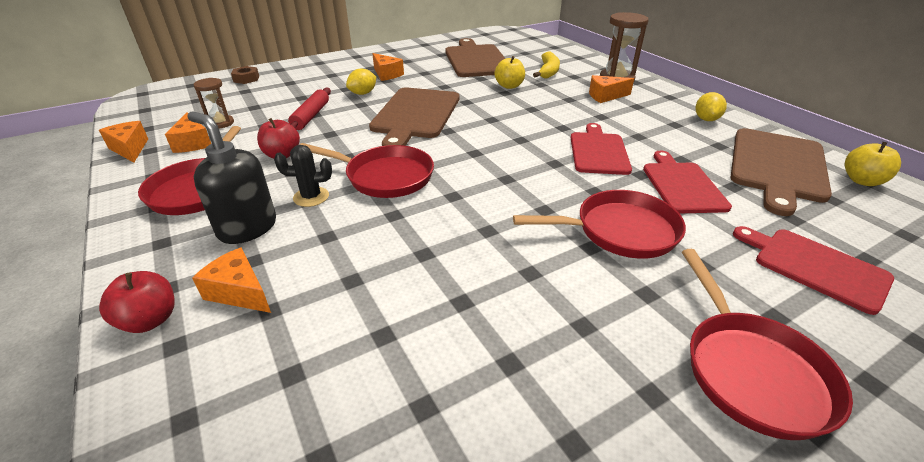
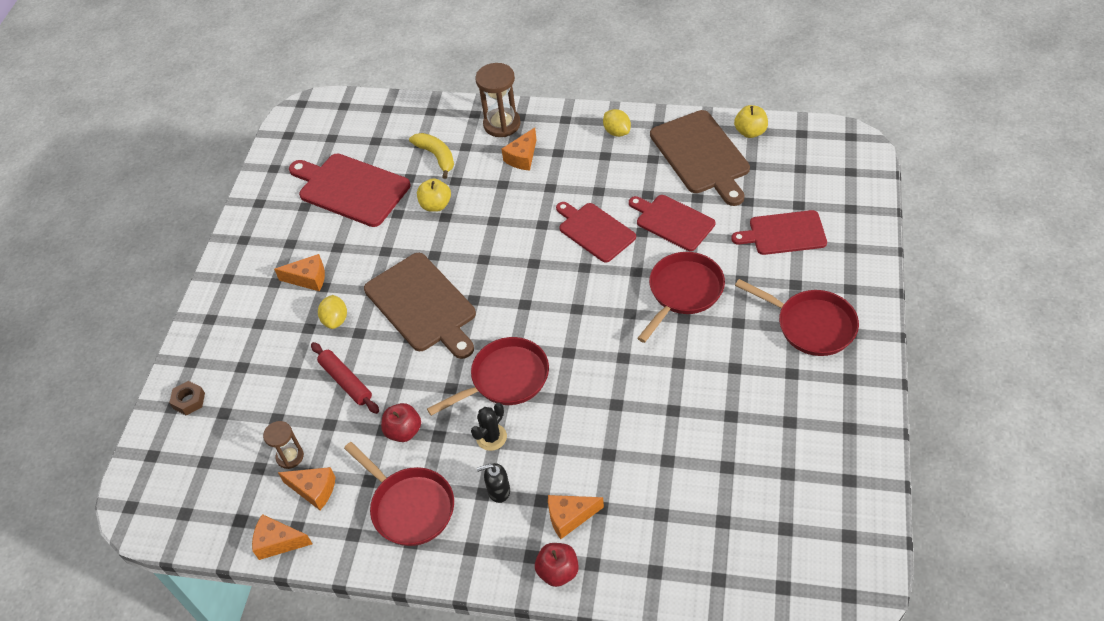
camera: 45 degrees left, 15 degrees up
black soap dispenser [187,112,276,244] -> black soap dispenser [477,463,510,503], size x0.56
brown cutting board [445,38,506,77] -> red cutting board [289,154,410,227]

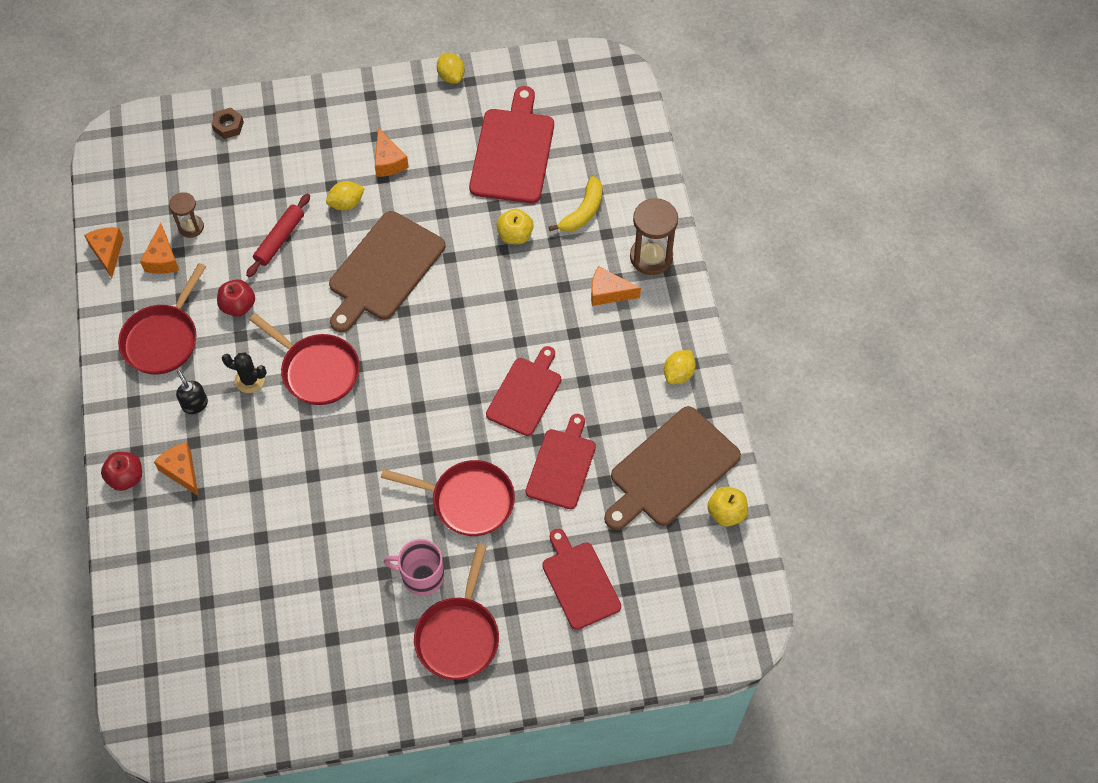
camera: 65 degrees right, 10 degrees up
none -> pink mug [384,539,444,596]
none -> yellow lemon [437,53,465,83]

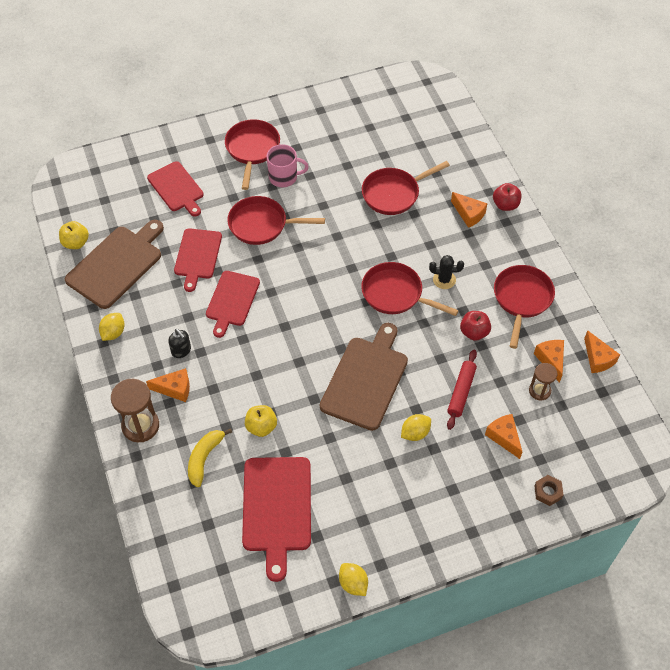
camera: 170 degrees right, 5 degrees down
black soap dispenser [176,370,208,414] -> black soap dispenser moved to [168,329,191,358]
orange cheese [375,128,409,177] -> orange cheese moved to [485,414,522,459]
none -> red pan [362,161,450,215]

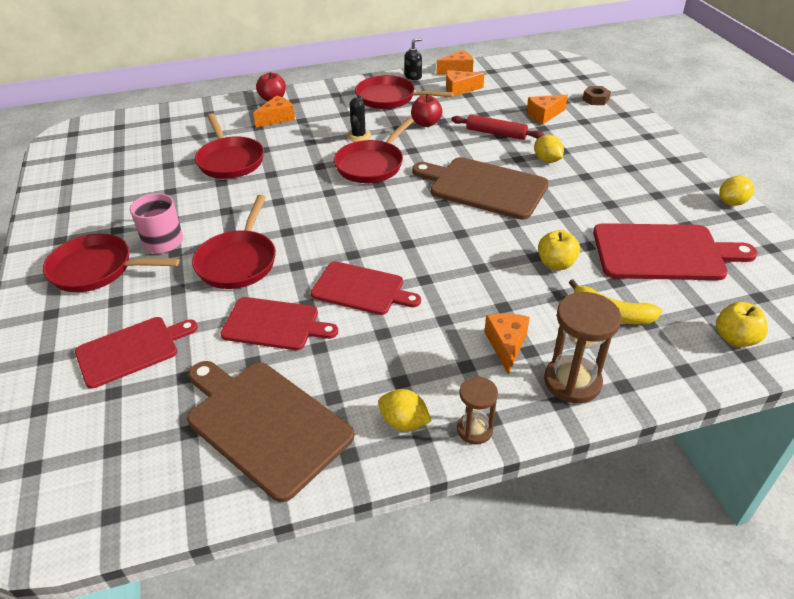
camera: 85 degrees left, 15 degrees down
yellow apple [59,221,89,249] -> yellow apple moved to [716,302,768,347]
black soap dispenser [168,329,191,358] -> black soap dispenser moved to [405,38,422,80]
brown hourglass [529,363,557,401] -> brown hourglass moved to [457,377,498,445]

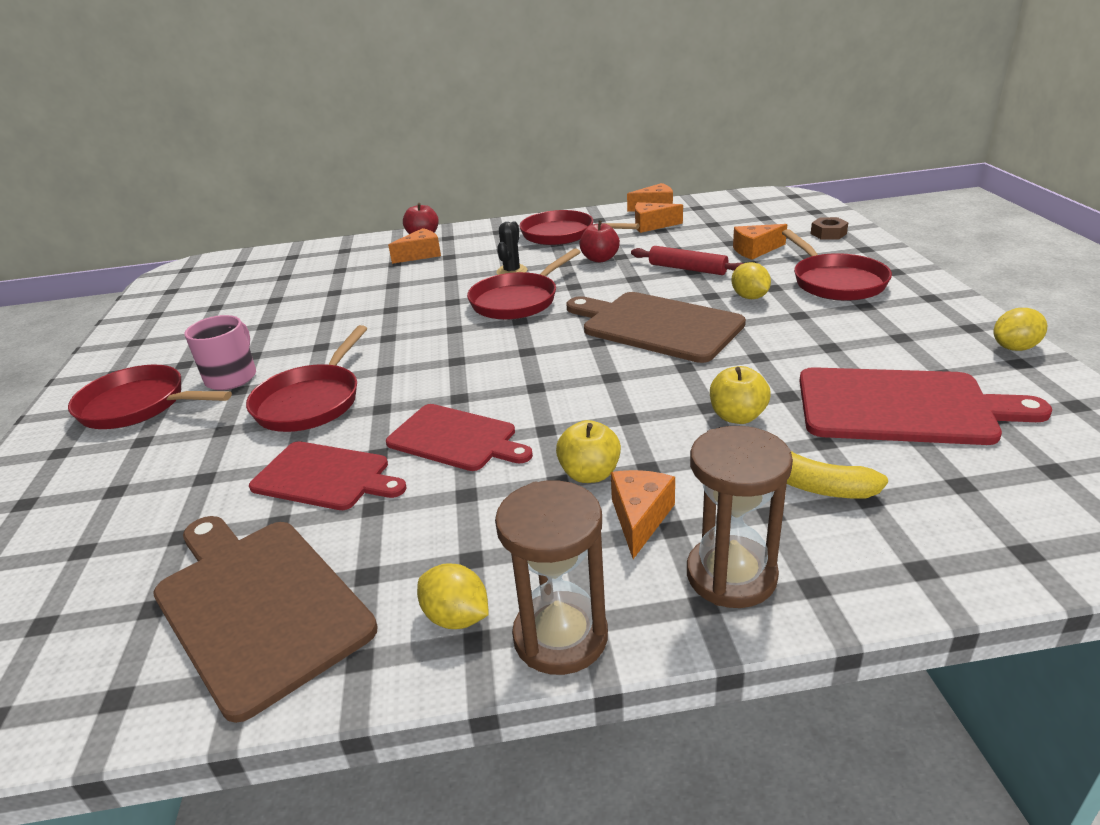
camera: 10 degrees right, 10 degrees down
red cutting board [75,317,198,389] -> none
red pan [195,113,264,179] -> red pan moved to [782,229,892,301]
black soap dispenser [405,38,422,80] -> none
brown hourglass [457,377,498,445] -> brown hourglass [495,481,608,675], size x1.67
yellow apple [716,302,768,347] -> yellow apple moved to [556,420,621,483]

